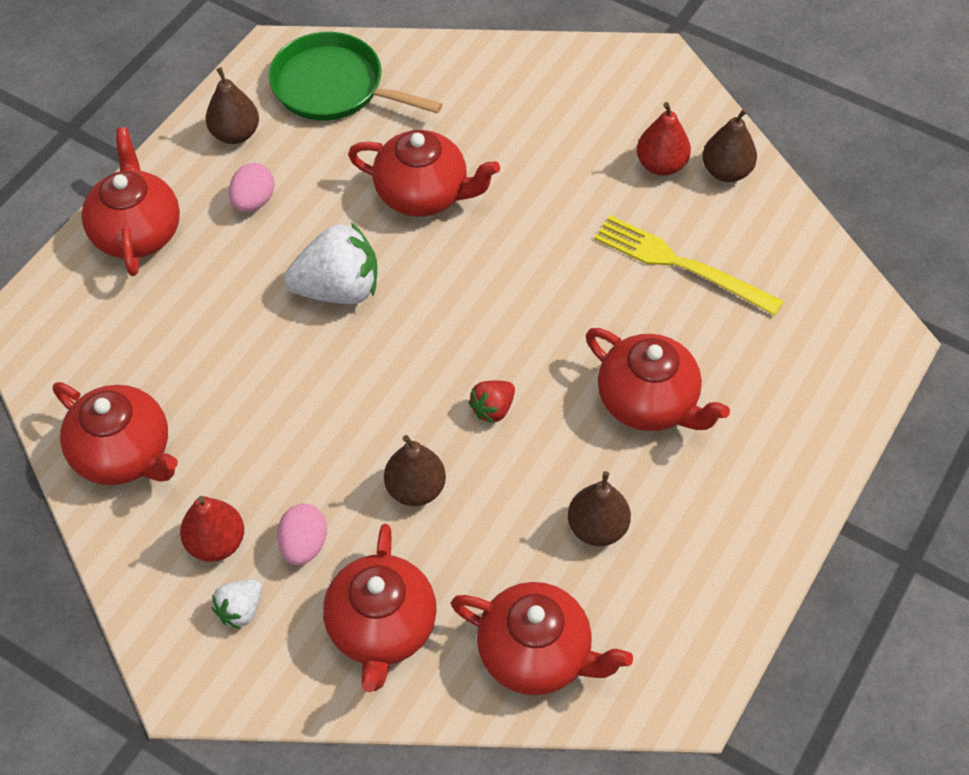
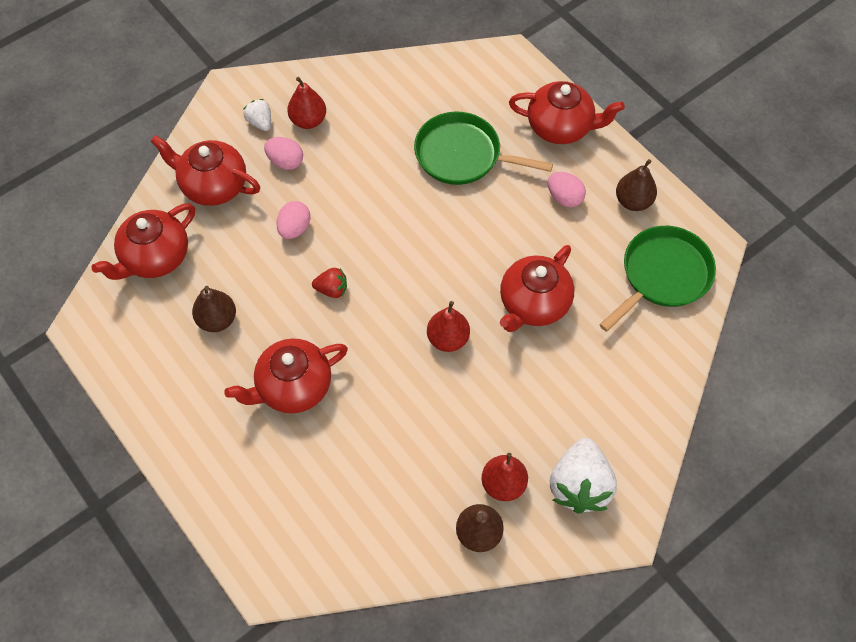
camera: 110 degrees right, 5 degrees up
red teapot [53,382,178,485] -> none
white strawberry [284,222,377,304] -> white strawberry moved to [550,438,617,514]
brown pear [384,435,446,506] -> pink egg [276,201,311,239]
red strawberry [468,380,515,423] -> red strawberry turned 120 degrees clockwise [312,268,347,298]
yellow fork [594,215,784,316] -> none
none -> green pan [414,112,553,185]
none -> red pear [427,301,470,352]

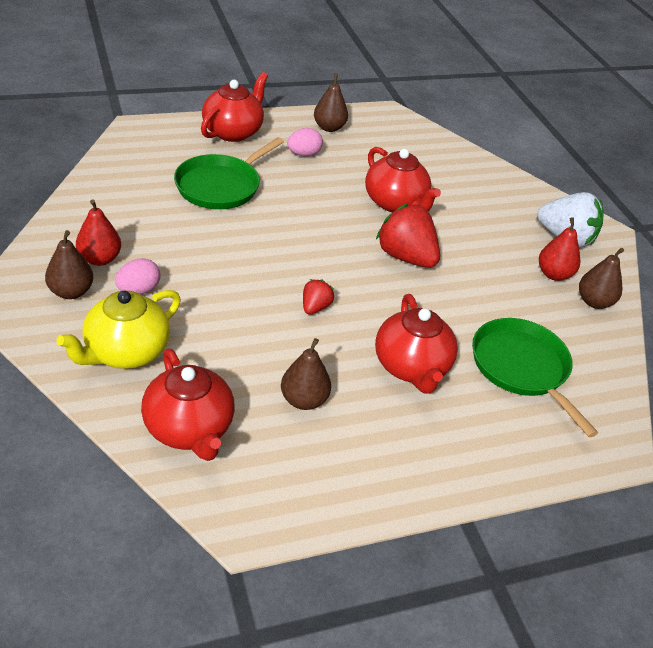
camera: 75 degrees left, 20 degrees down
red teapot [150,135,260,206] -> yellow teapot [56,290,181,369]
white strawberry [243,99,271,131] -> brown pear [45,230,93,299]
pink egg [276,201,311,239] -> none
red pear [427,301,470,352] -> red strawberry [376,204,440,268]
green pan [599,226,716,332] -> green pan moved to [472,318,598,437]

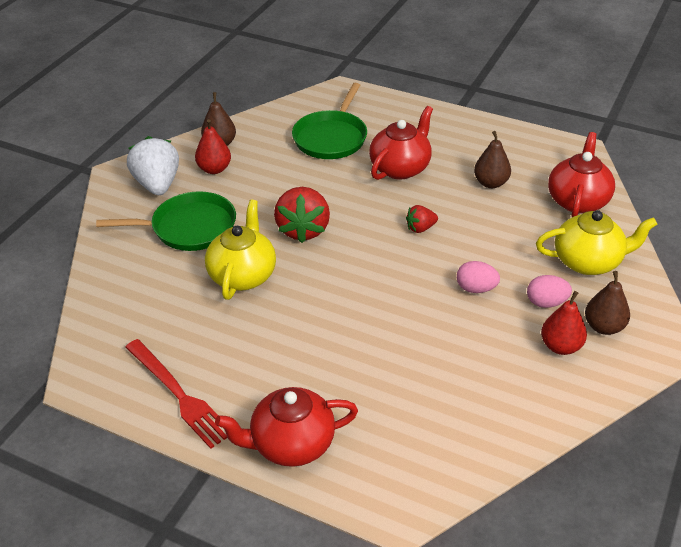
camera: 130 degrees left, 0 degrees up
green pan [174,137,284,209] -> green pan moved to [96,191,236,251]
pink egg [287,128,323,157] -> pink egg moved to [457,261,500,293]
brown pear [314,73,348,132] -> red fork [125,339,227,449]
red teapot [365,147,441,213] -> yellow teapot [205,200,276,300]

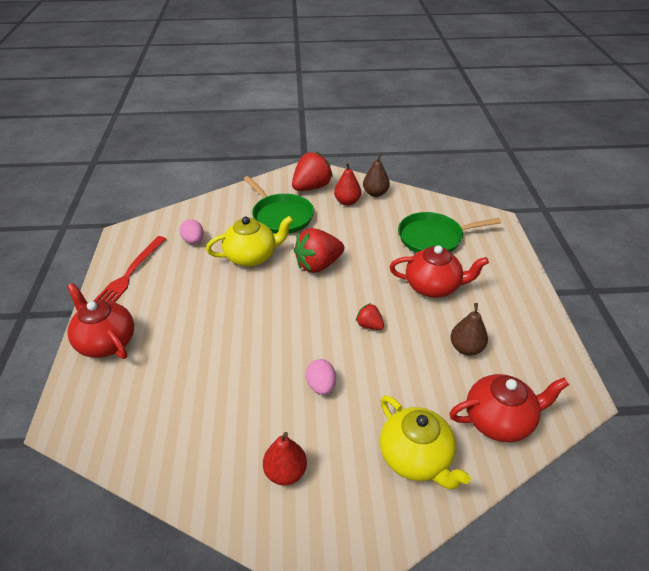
camera: 60 degrees right, 0 degrees up
white strawberry [127,136,179,195] -> red strawberry [292,152,333,191]
pink egg [527,275,572,308] -> pink egg moved to [180,219,204,244]
brown pear [585,271,630,335] -> none

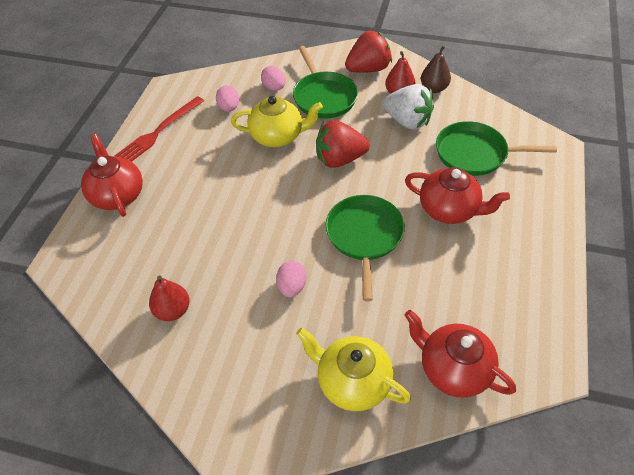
camera: 20 degrees right, 10 degrees up
red pear [263,432,307,485] -> red pear moved to [149,275,189,321]
red strawberry [356,303,384,330] -> green pan [326,195,405,301]
yellow teapot [380,395,471,490] -> yellow teapot turned 135 degrees clockwise [296,327,411,411]
red teapot [449,374,569,442] -> red teapot turned 150 degrees counterclockwise [404,310,516,398]
brown pear [450,303,488,355] -> none
none -> pink egg [261,66,286,91]
none -> white strawberry [383,84,434,130]

